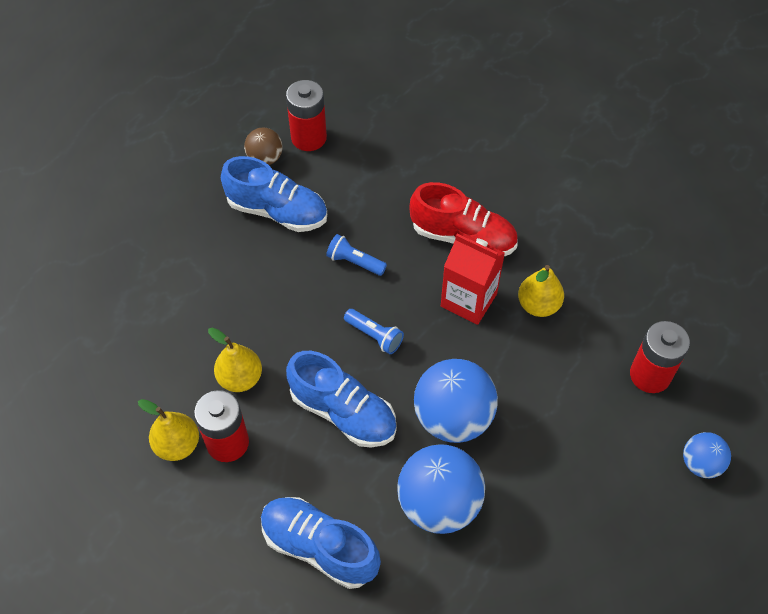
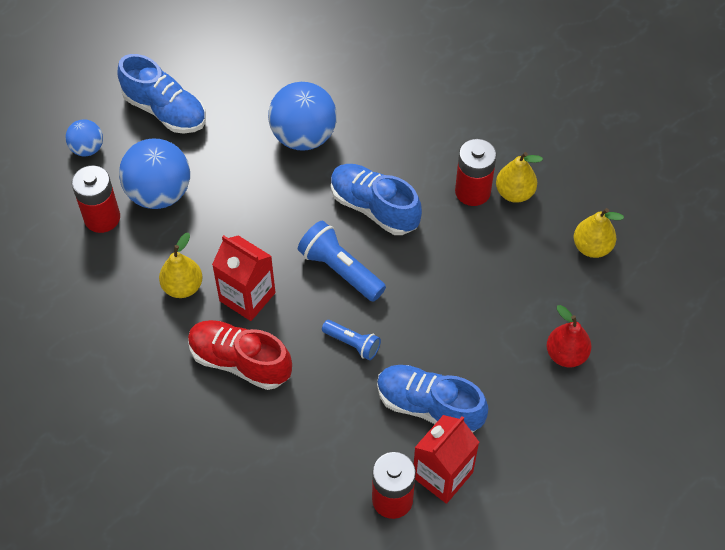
camera: 175 degrees left, 0 degrees up
yellow pear [208,328,262,392] -> yellow pear moved to [574,208,624,258]
brown ball [244,128,283,165] -> red carton [414,415,479,504]
blue shoe [261,497,381,589] -> blue shoe moved to [118,54,206,133]
blue flashlight [344,309,404,354] -> blue flashlight [298,221,386,302], size x1.64
blue ball [414,359,498,443] -> blue ball moved to [119,138,190,209]
none -> red pear [547,305,592,367]

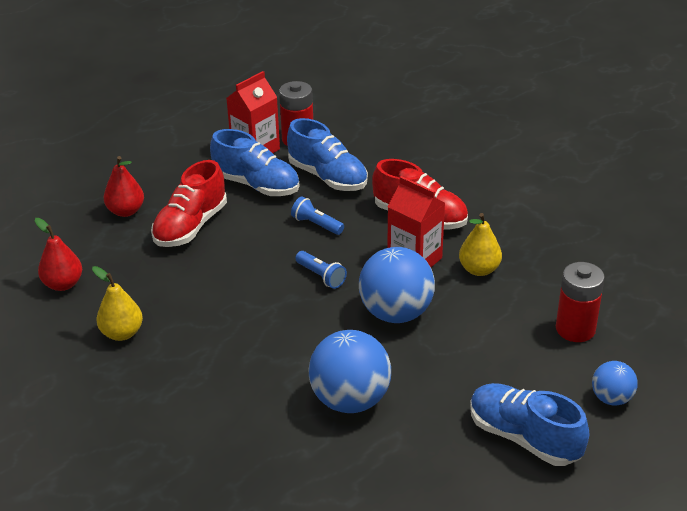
camera: 175 degrees left, 20 degrees down
blue ball [119,138,190,209] -> blue ball moved to [359,247,435,323]
blue flashlight [298,221,386,302] -> blue flashlight [295,251,347,289], size x0.61
blue shoe [331,164,422,235] -> blue shoe moved to [287,118,368,191]
red battery [455,139,497,206] -> none
yellow pear [574,208,624,258] -> red pear [35,218,82,291]
none -> red shoe [151,160,227,247]

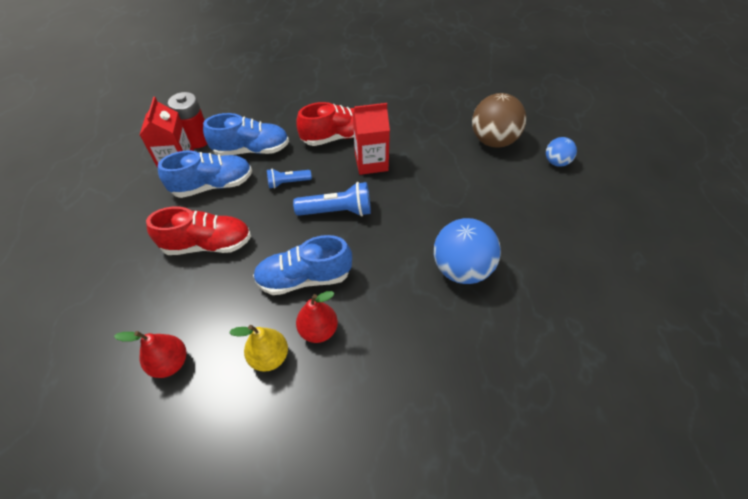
camera: 50 degrees left, 15 degrees up
red pear [104,156,144,217] -> red pear moved to [296,291,338,343]
red shoe [151,160,227,247] -> red shoe turned 75 degrees counterclockwise [146,207,251,255]
blue flashlight [295,251,347,289] -> blue flashlight [293,182,371,216], size x1.64
blue ball [359,247,435,323] -> none
yellow pear [459,213,502,276] -> none
blue shoe [470,383,589,466] -> blue shoe moved to [253,235,352,295]
red battery [556,262,605,342] -> brown ball [472,93,526,147]

